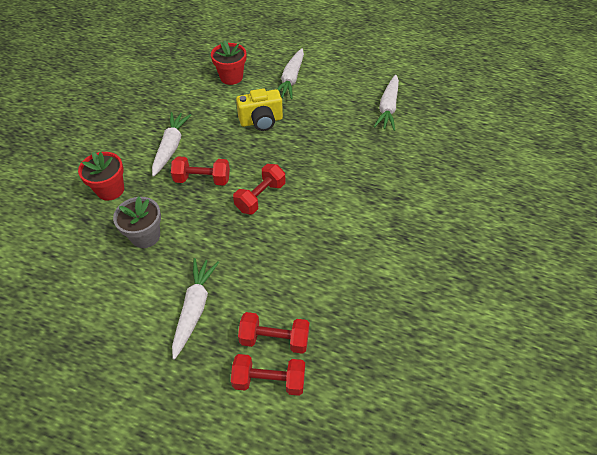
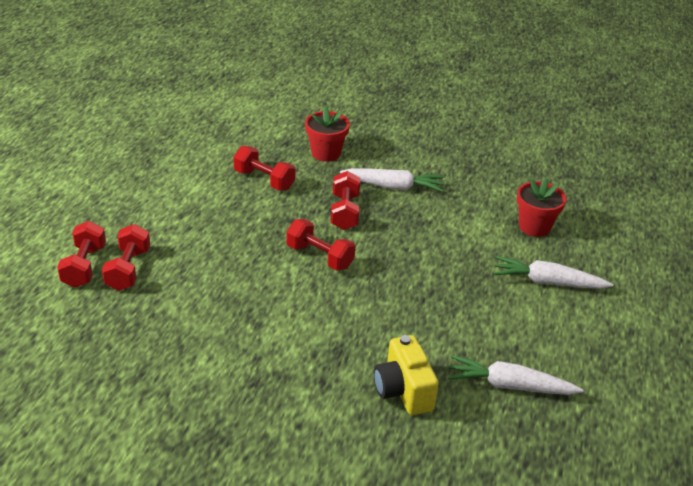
camera: 85 degrees right, 15 degrees down
grey flower pot [113,197,161,248] -> red dumbbell [233,146,296,190]
white carrot [172,258,219,360] -> none
yellow camera [236,88,283,131] -> yellow camera moved to [374,335,439,415]

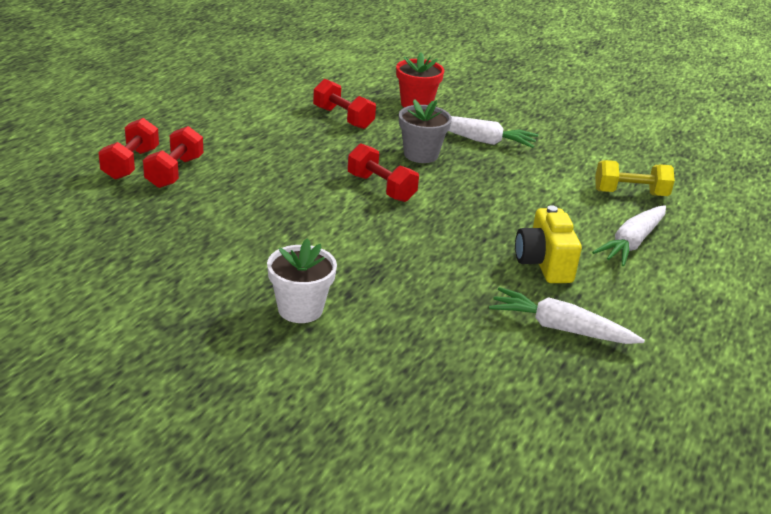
camera: 10 degrees right, 5 degrees down
red dumbbell [331,171,360,230] -> grey flower pot [399,99,452,163]
yellow camera [374,335,439,415] -> yellow camera moved to [515,205,582,283]
white carrot [494,256,613,289] -> white carrot turned 75 degrees counterclockwise [592,205,666,266]
red flower pot [517,178,567,237] -> yellow dumbbell [595,160,675,196]
none -> white flower pot [267,238,337,323]

